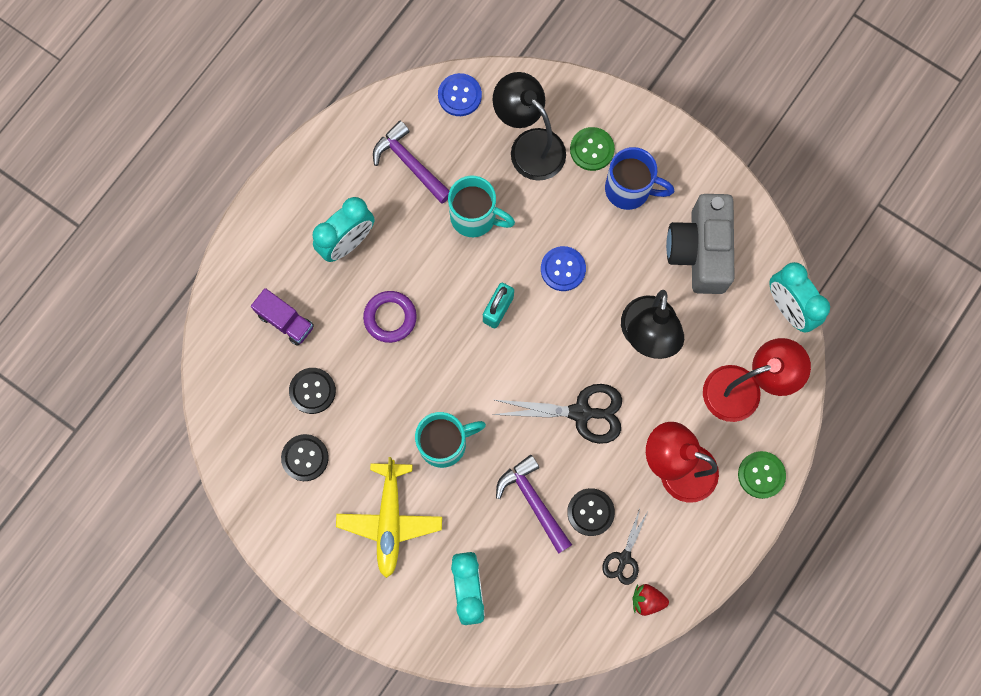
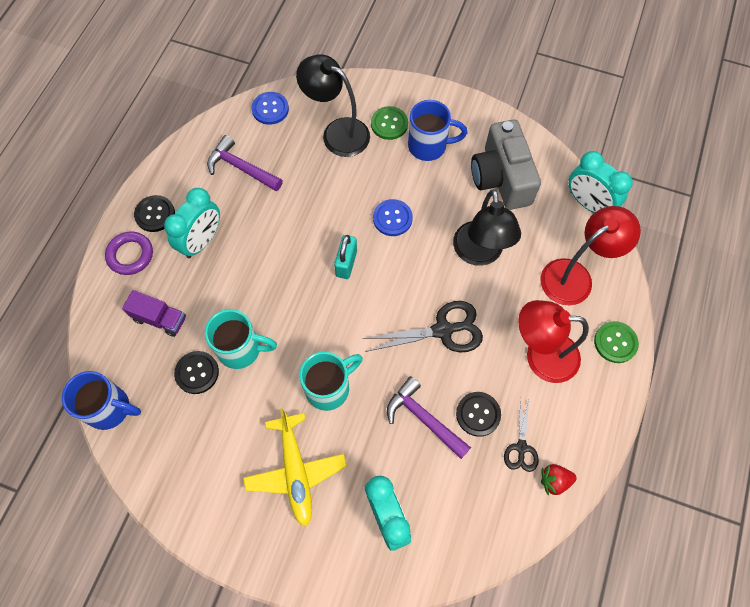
camera: 15 degrees left, 10 degrees down
black button [281,434,329,481] -> black button moved to [134,195,175,232]
purple ring [363,291,417,343] -> purple ring moved to [105,232,153,275]
turquoise mug [448,176,515,237] -> turquoise mug moved to [205,309,277,369]
none -> blue mug [62,371,141,430]

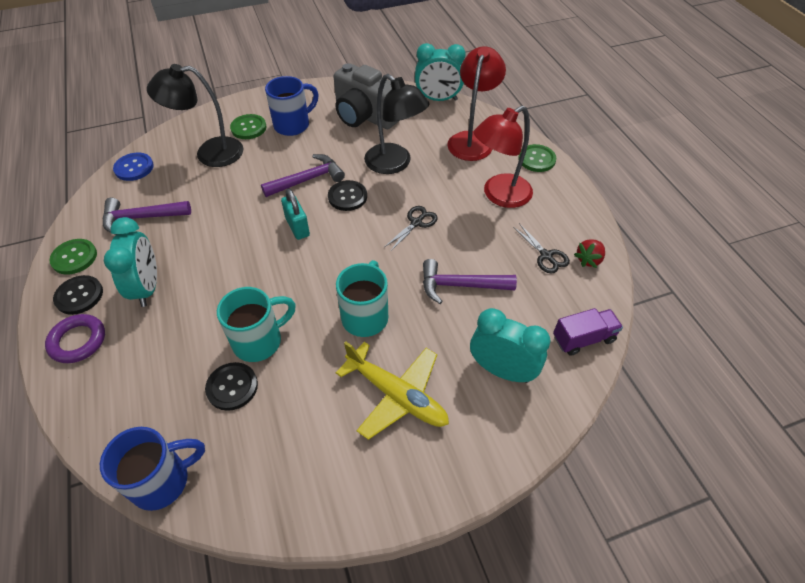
camera: 40 degrees left, 15 degrees down
purple truck [122,290,186,337] -> purple truck moved to [553,308,623,356]
black scissors [362,301,483,352] -> black scissors [385,206,438,252], size x0.59
blue button [373,199,413,236] -> purple hammer [261,154,345,197]
black button [456,392,501,437] -> black button moved to [328,180,367,211]
none -> green button [49,239,97,274]

